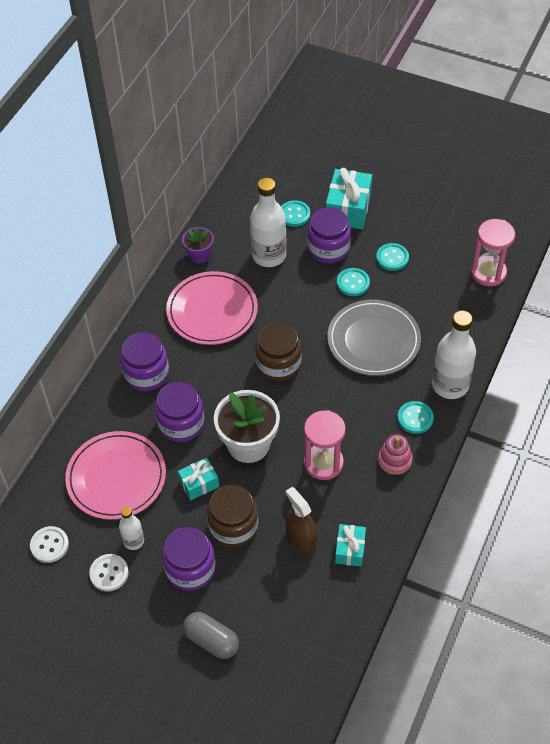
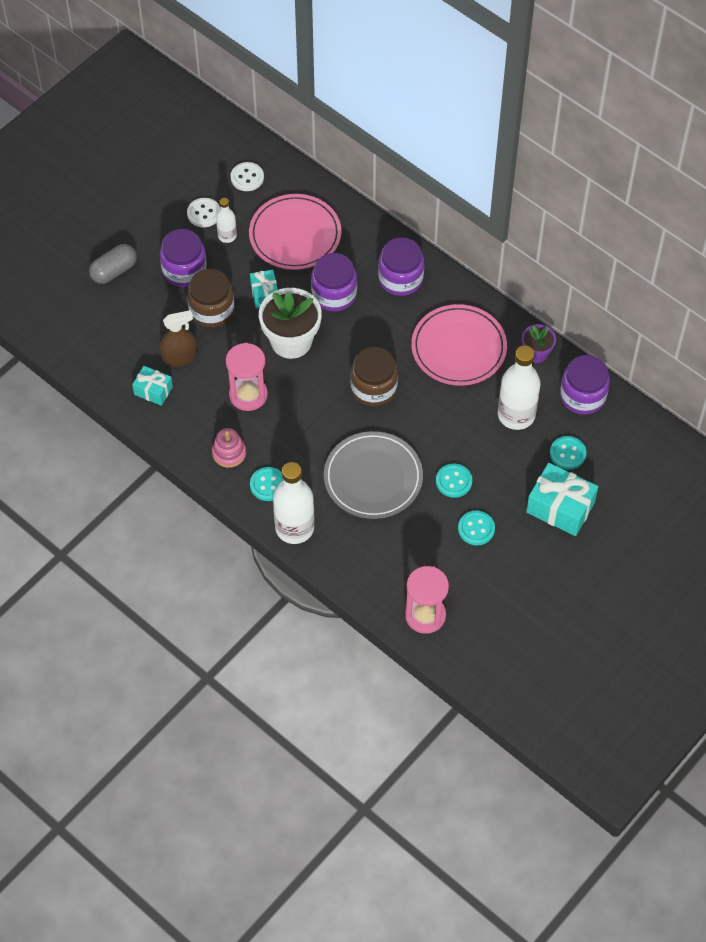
camera: 105 degrees right, 5 degrees up
purple jar [307,207,351,263] -> purple jar moved to [560,355,610,415]

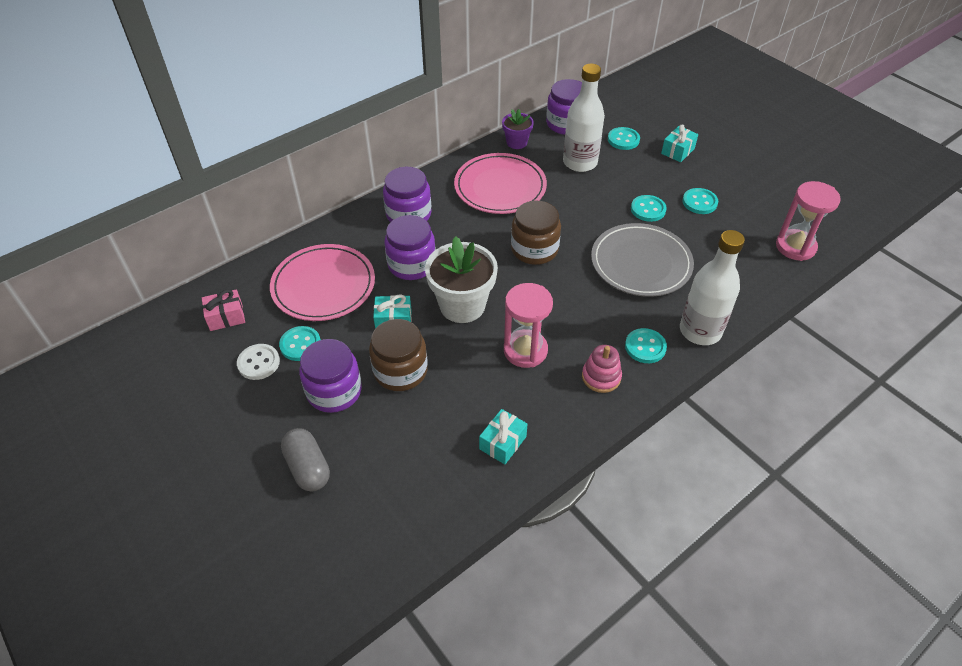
camera: 80 degrees left, 10 degrees down
brown spray bottle [160,310,197,367] -> none
white bottle [216,198,237,243] -> turquoise button [279,326,321,361]
white button [231,162,264,191] -> pink gift [202,289,245,331]
turquoise gift [526,463,598,536] -> turquoise gift [661,125,698,162], size x0.58

